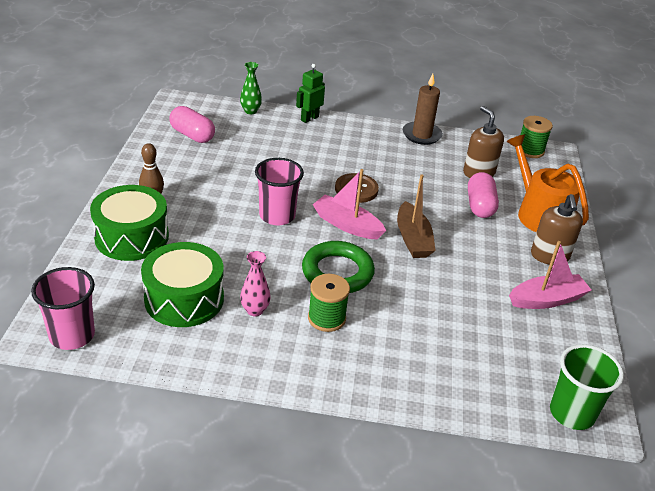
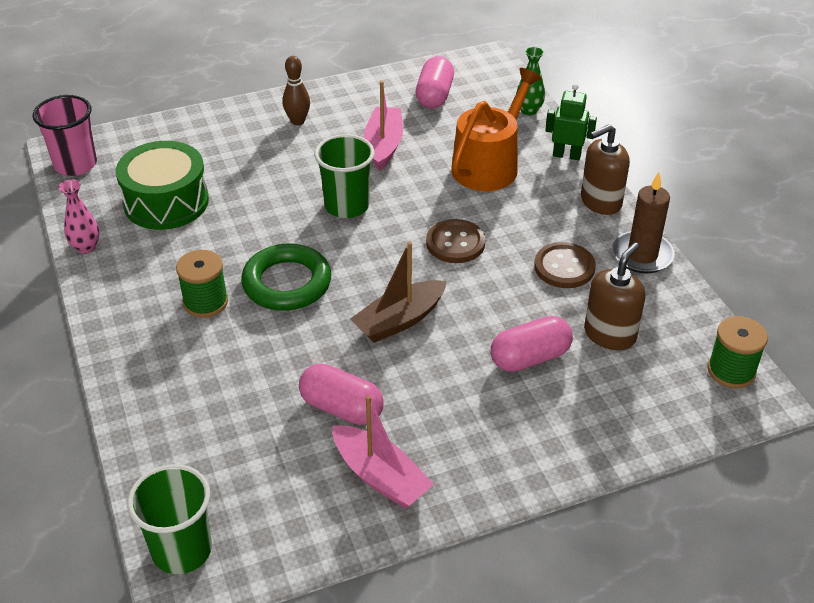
camera: 65 degrees right, 5 degrees up
green drum [90,185,169,261] -> none
pink vase [240,251,271,316] -> pink vase moved to [59,179,99,254]
pink cup [255,158,304,226] -> green cup [314,134,375,218]
pink boat [313,169,386,239] -> pink boat moved to [364,81,403,171]
orange watering can [506,134,589,232] -> orange watering can moved to [451,68,542,191]
brown soap dispenser [531,194,583,265] -> brown soap dispenser moved to [581,124,630,215]
none -> pink capsule [299,364,384,425]
none -> brown button [534,242,596,288]

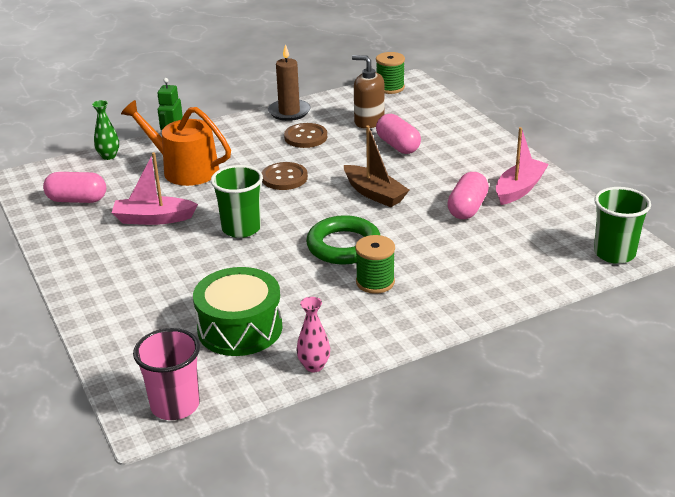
camera: 95 degrees left, 10 degrees down
brown bowling pin [283,56,310,125] -> none
brown soap dispenser [581,124,630,215] -> none

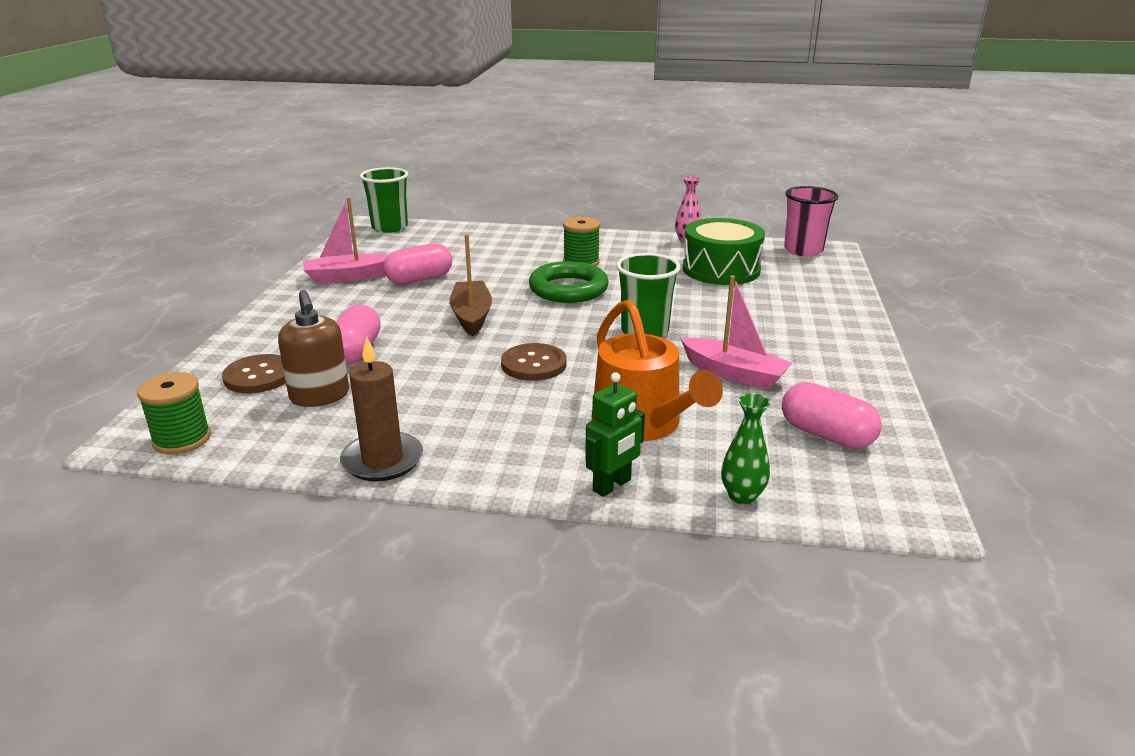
camera: 145 degrees left, 5 degrees down
brown button [284,123,327,148] -> brown button moved to [222,354,286,394]

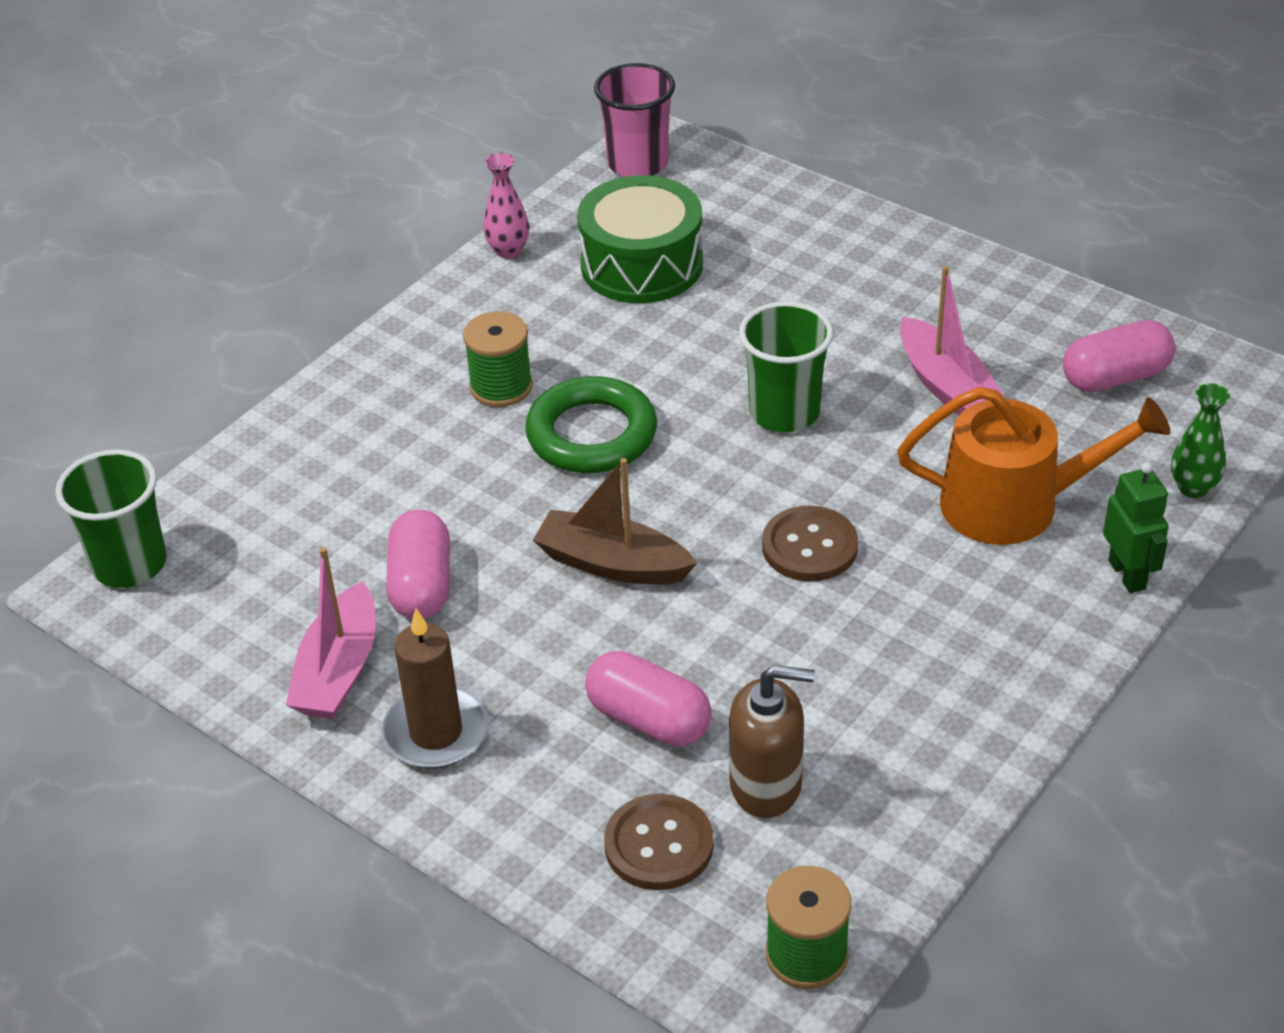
camera: 60 degrees left, 15 degrees up
brown candle [340,336,423,481] -> brown candle moved to [381,609,489,769]
pink boat [680,275,792,390] -> pink boat turned 90 degrees clockwise [900,266,1004,415]

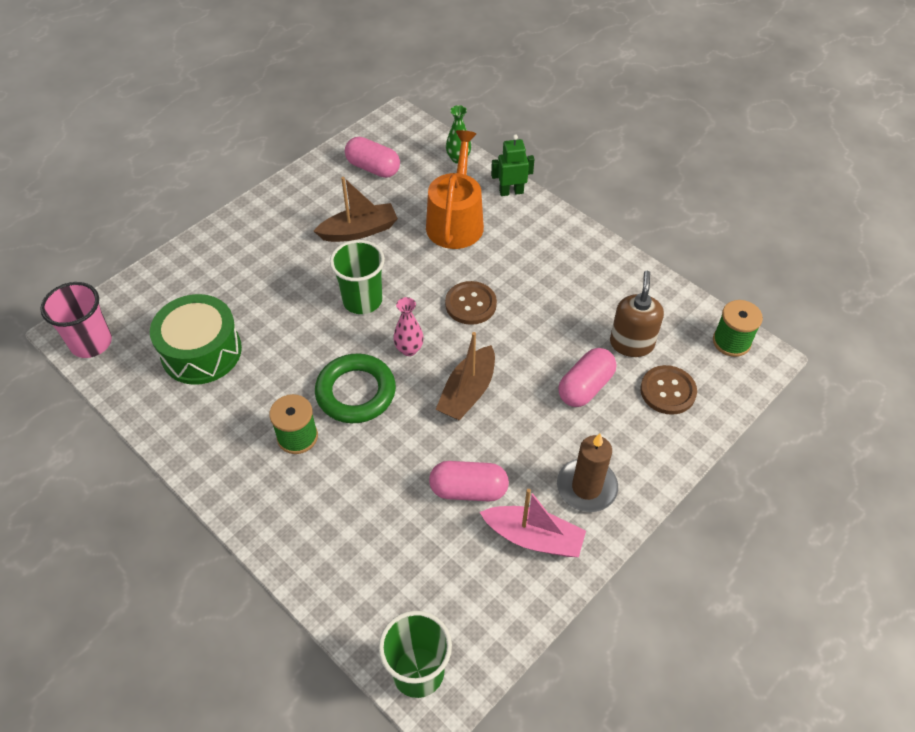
camera: 85 degrees left, 10 degrees up
pink vase [483,153,529,259] -> pink vase moved to [393,297,424,356]
pink boat [900,266,1004,415] -> brown boat [314,177,398,242]
pink capsule [1063,320,1175,392] -> pink capsule turned 45 degrees counterclockwise [345,137,400,178]

